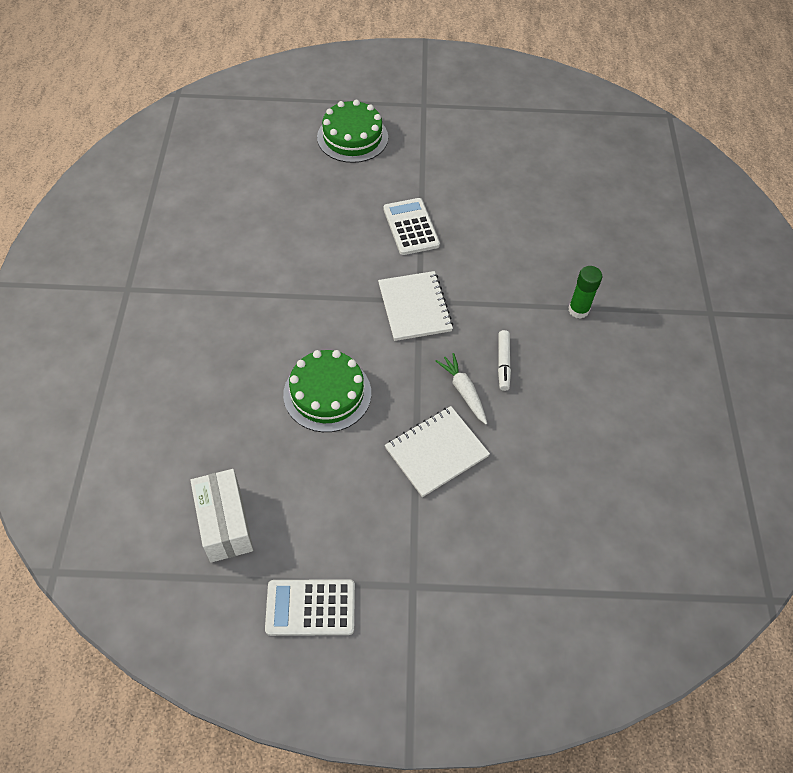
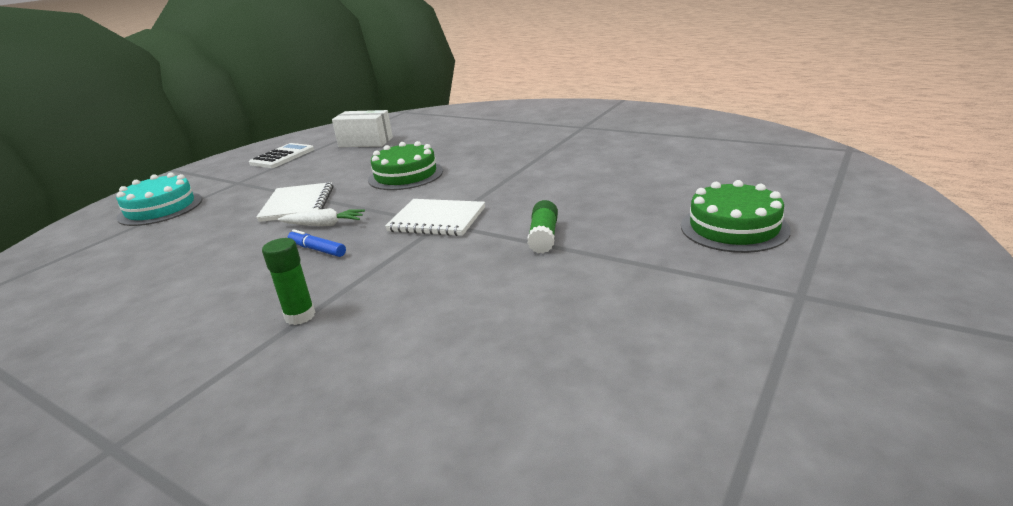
camera: 125 degrees right, 30 degrees down
white calculator [383,198,440,255] -> green glue stick [527,200,558,253]
white marker [498,330,511,391] -> blue marker [288,229,346,257]
none -> turquoise cake [116,173,202,226]

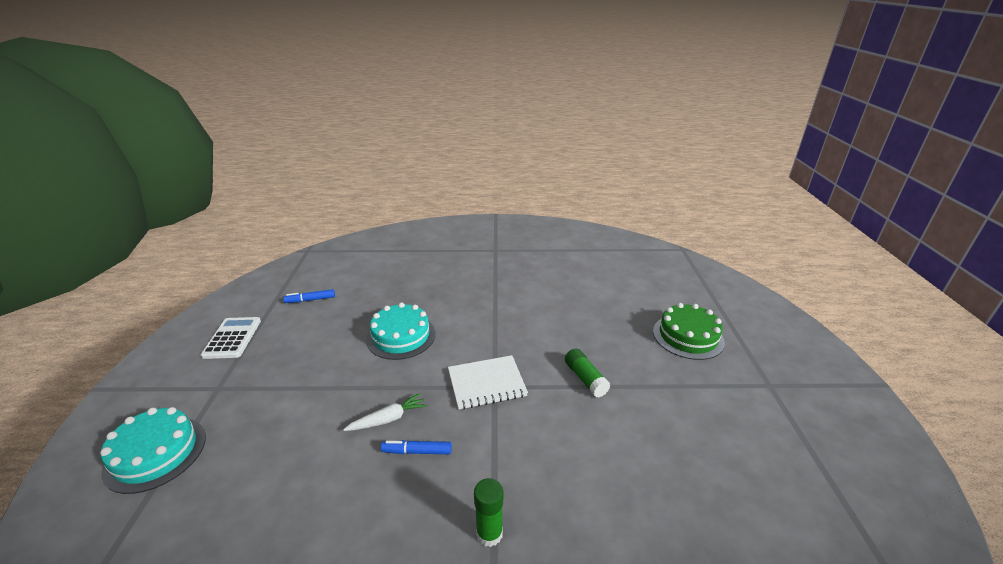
camera: 35 degrees left, 5 degrees up
white notebook [256,182,333,222] -> none
white box [332,110,393,147] -> blue marker [283,289,335,303]
green cake [368,141,443,190] -> turquoise cake [366,302,435,360]

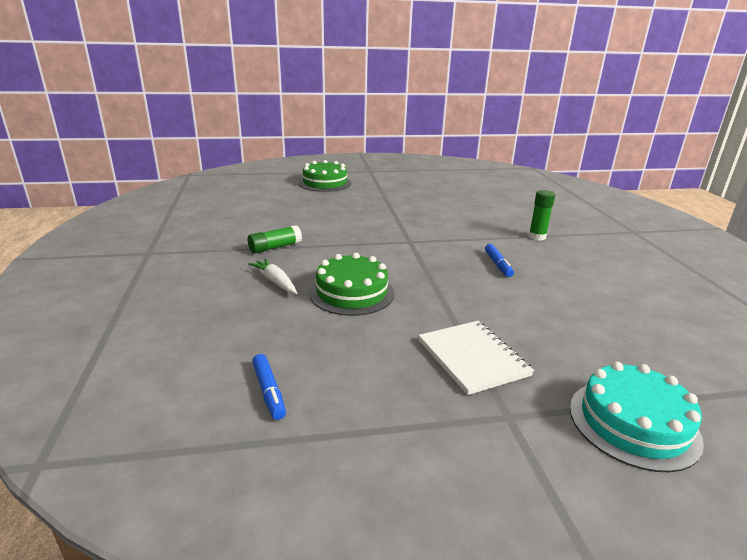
camera: 100 degrees left, 5 degrees down
white calculator [201,317,261,359] -> none
white carrot [343,393,427,431] -> white carrot moved to [248,258,297,294]
turquoise cake [366,302,435,360] -> green cake [309,253,395,316]
white notebook [448,355,528,409] -> white notebook moved to [418,321,534,395]
green glue stick [565,349,611,397] -> green glue stick moved to [248,225,302,254]

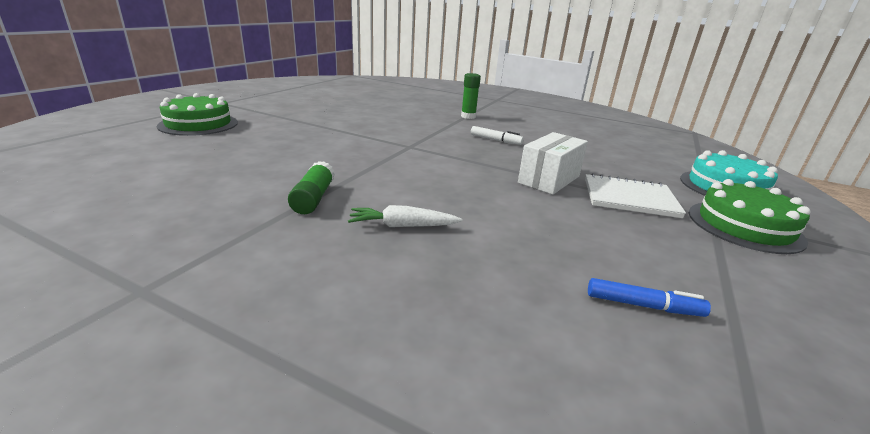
camera: 55 degrees left, 0 degrees up
green cake [309,253,395,316] -> green cake moved to [689,179,811,254]
blue marker [485,244,514,277] -> white marker [471,126,523,145]
none -> white box [518,132,588,195]

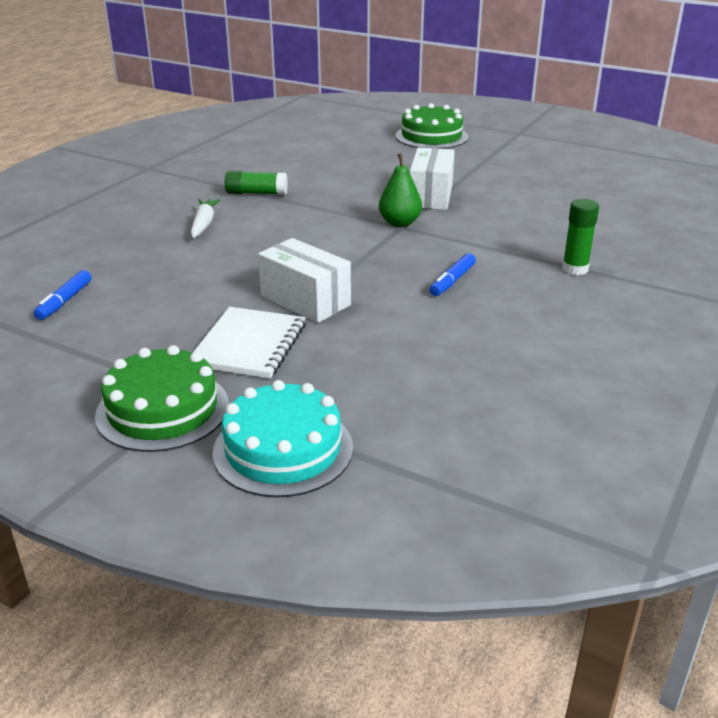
camera: 95 degrees right, 5 degrees up
white marker [471,126,523,145] -> blue marker [430,253,476,296]
none -> green pear [379,153,422,227]
none -> white box [410,147,455,210]

